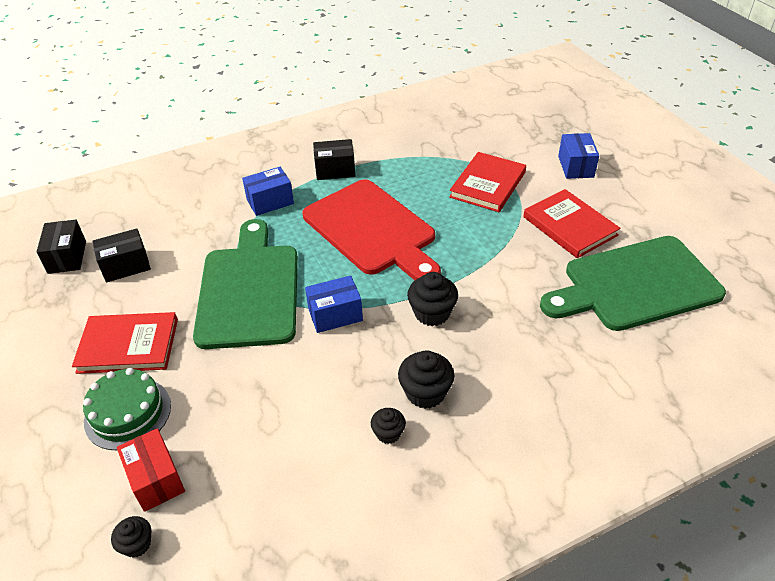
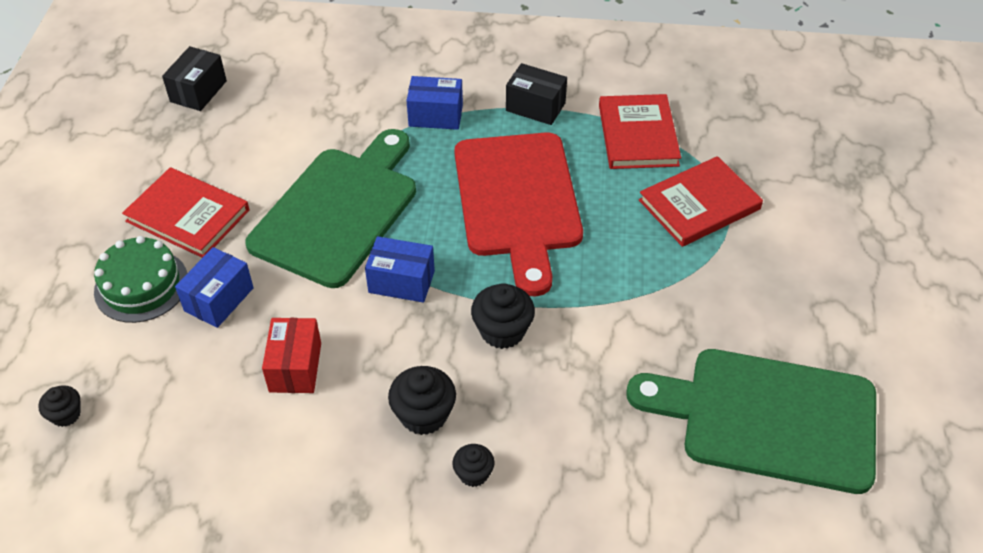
camera: 30 degrees right, 5 degrees up
black box [92,228,151,283] -> none
red box [117,428,185,512] -> red box moved to [262,318,321,393]
black cupcake [371,408,406,444] -> black cupcake moved to [452,444,495,487]
red book [523,189,620,258] -> red book moved to [599,94,681,169]
blue box [558,133,599,179] -> blue box moved to [175,247,254,328]

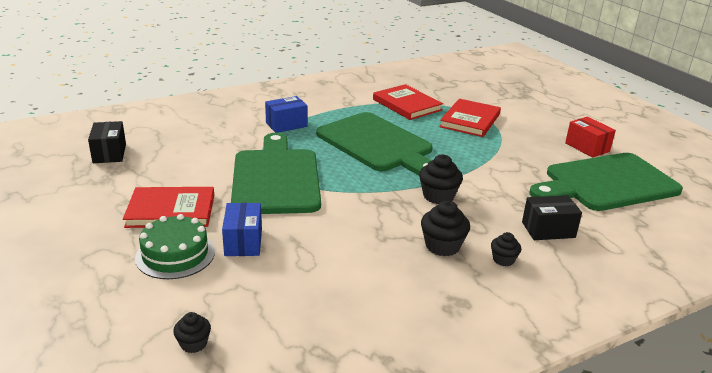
camera: 35 degrees left, 20 degrees down
red box [262,318,321,393] -> red box moved to [565,117,616,158]
blue box [365,236,435,303] -> none
red cutting board [454,132,583,296] -> green cutting board [316,112,433,175]
black box [506,63,567,125] -> black box moved to [522,195,582,240]

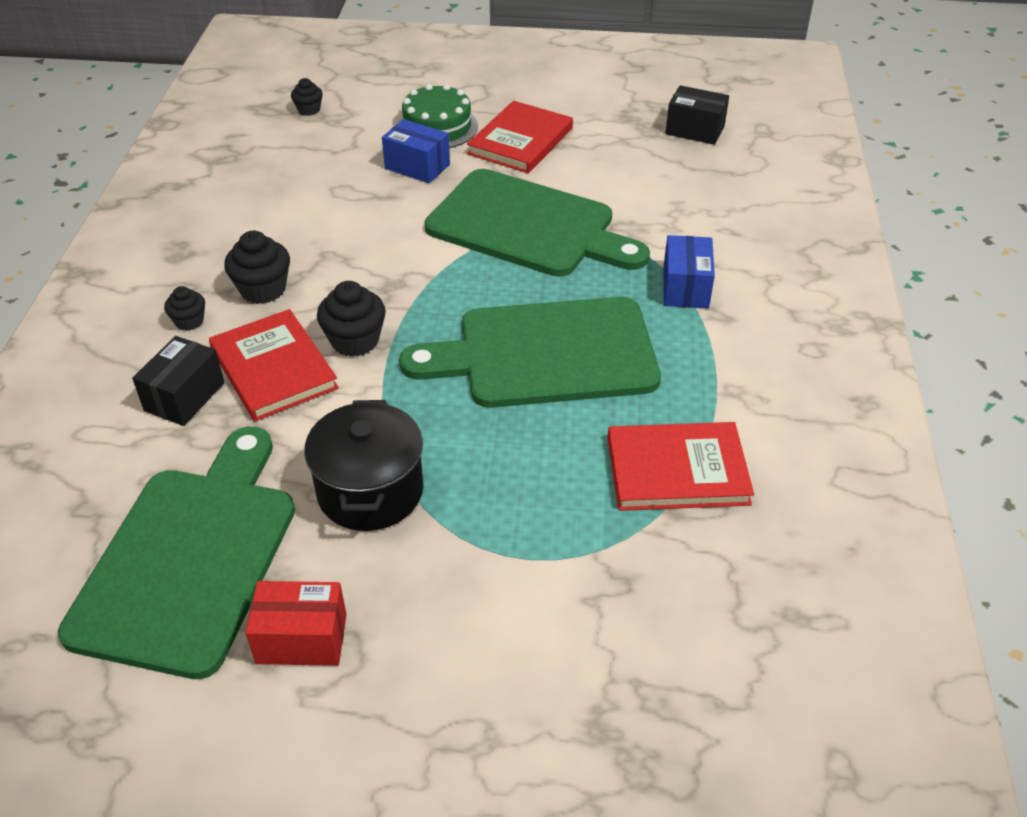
camera: 125 degrees right, 15 degrees up
red book [439,99,501,137] -> red book moved to [209,309,339,421]
none -> black pot [304,400,424,531]

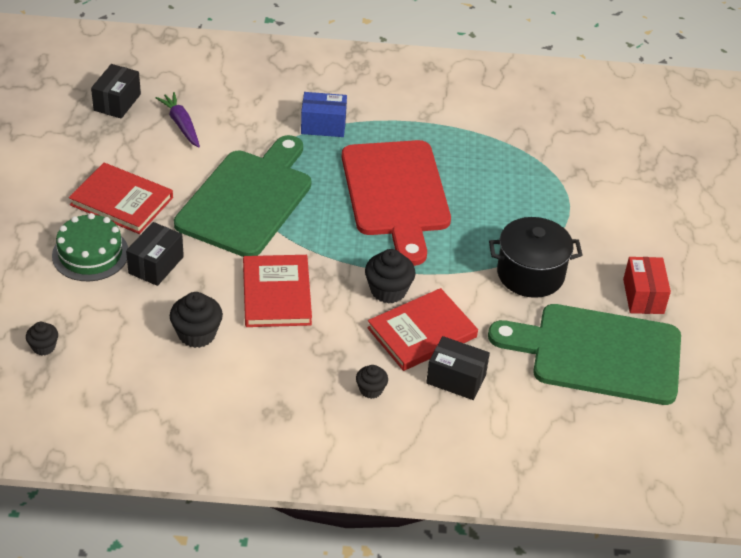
camera: 95 degrees left, 0 degrees up
black cupcake [224,231,290,304] -> black cupcake moved to [170,292,223,348]
blue box [382,119,450,183] -> black box [126,222,184,286]
green cutting board [399,297,661,408] -> red cutting board [342,140,451,266]
red book [607,422,754,511] -> red book moved to [243,255,312,327]
none -> purple carrot [156,92,200,148]

